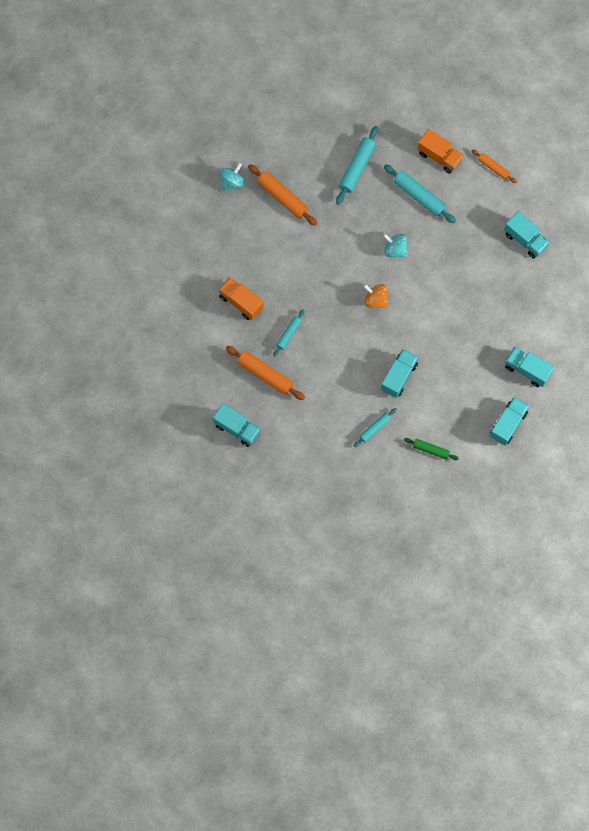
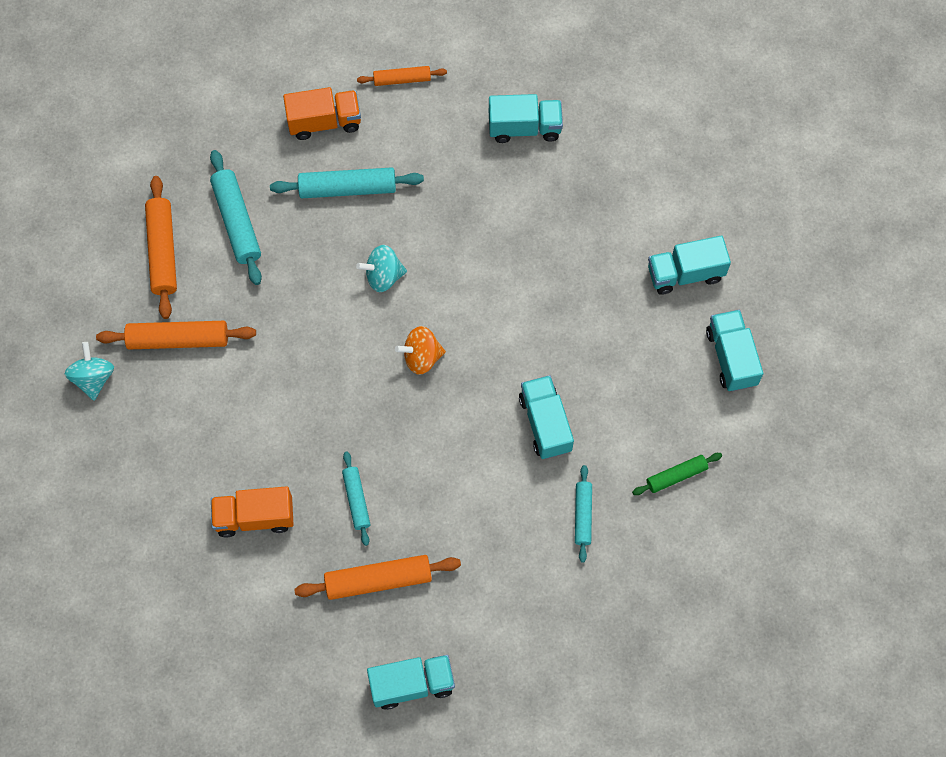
camera: 45 degrees left, 5 degrees down
none -> orange rolling pin [145,176,177,319]

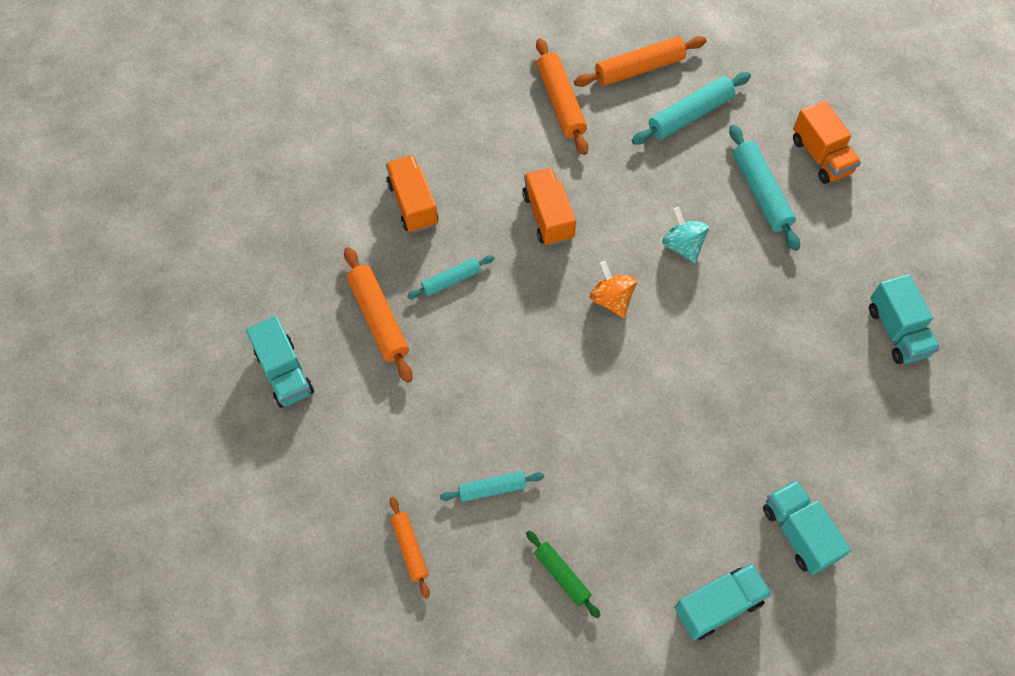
camera: 75 degrees right, 5 degrees down
turquoise spinning top [65,342,114,401] -> none
orange rolling pin [357,66,447,86] -> orange rolling pin moved to [390,497,430,599]
turquoise truck [519,375,574,459] -> none
none -> orange truck [522,168,576,246]

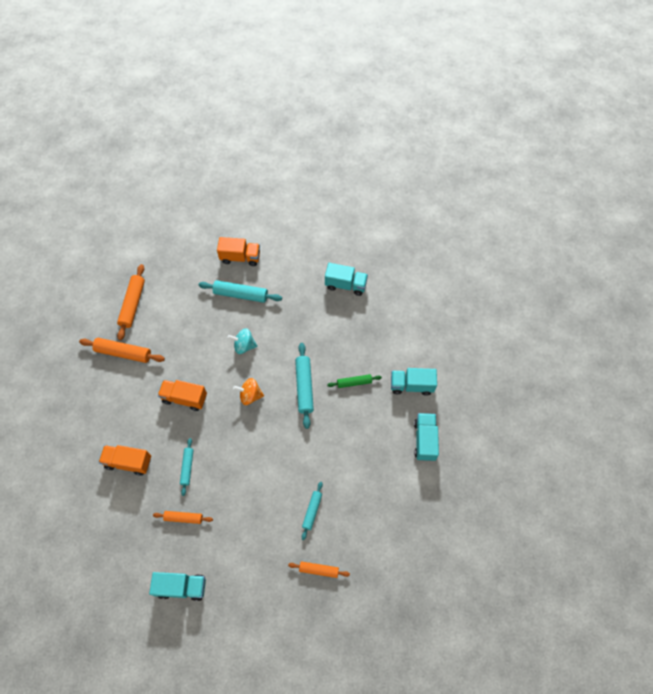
camera: 60 degrees left, 0 degrees up
orange rolling pin [344,247,413,383] -> orange rolling pin [153,511,213,524], size x0.60
green rolling pin [526,531,601,618] -> green rolling pin moved to [327,374,382,388]
turquoise rolling pin [631,72,751,145] -> turquoise rolling pin moved to [295,343,314,429]

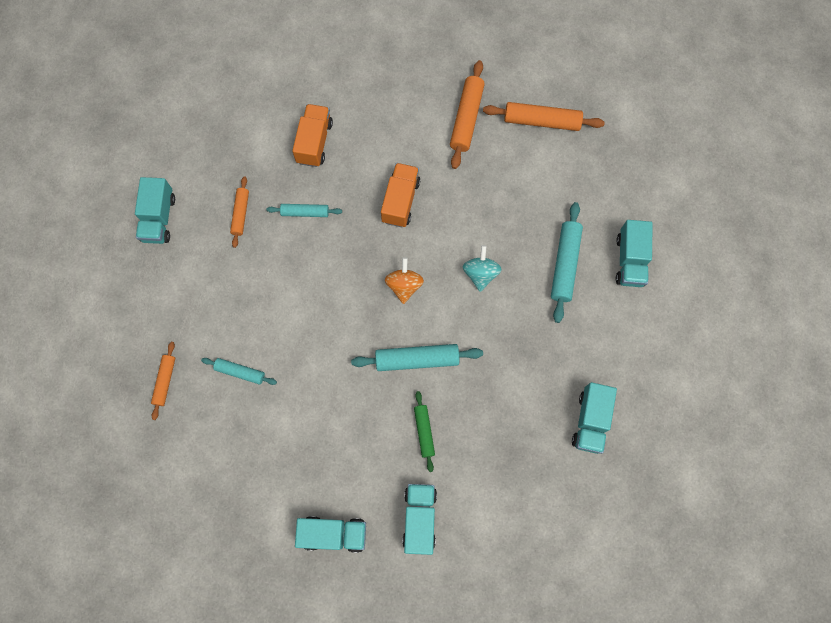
camera: 90 degrees right, 10 degrees up
orange truck [217,237,260,266] -> turquoise truck [616,220,653,287]

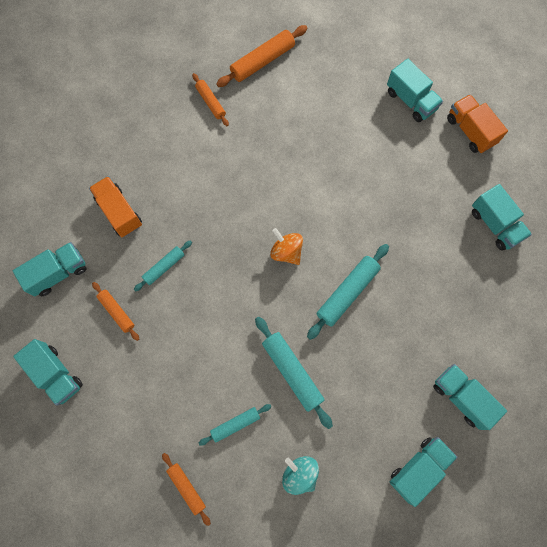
camera: 45 degrees left, 0 degrees up
orange truck [381,163,421,227] -> orange truck moved to [447,94,508,153]
green rolling pin [414,391,435,472] -> none
orange rolling pin [450,60,485,169] -> orange rolling pin [192,73,229,126], size x0.60
turquoise spinning top [463,245,502,292] -> turquoise spinning top moved to [282,456,319,495]
turquoise rolling pin [551,202,583,323] -> turquoise rolling pin moved to [255,317,333,429]
none -> turquoise truck [13,242,86,297]

